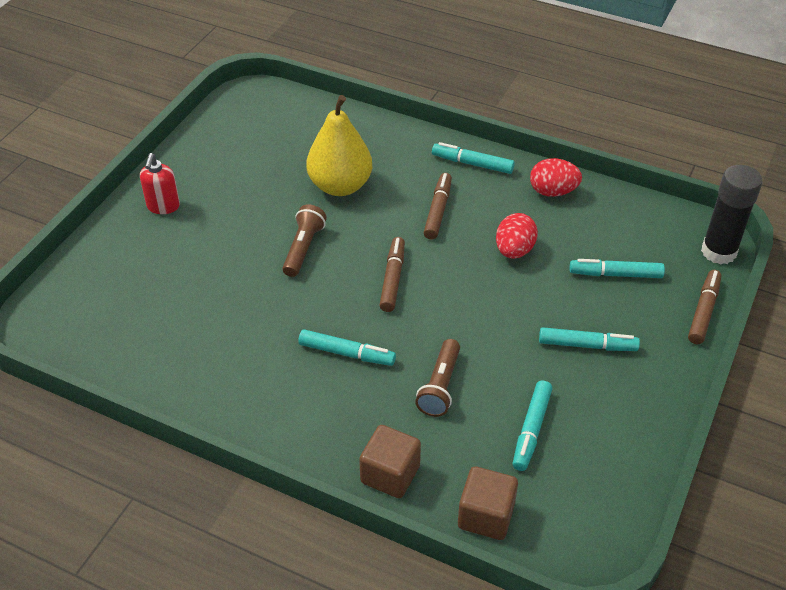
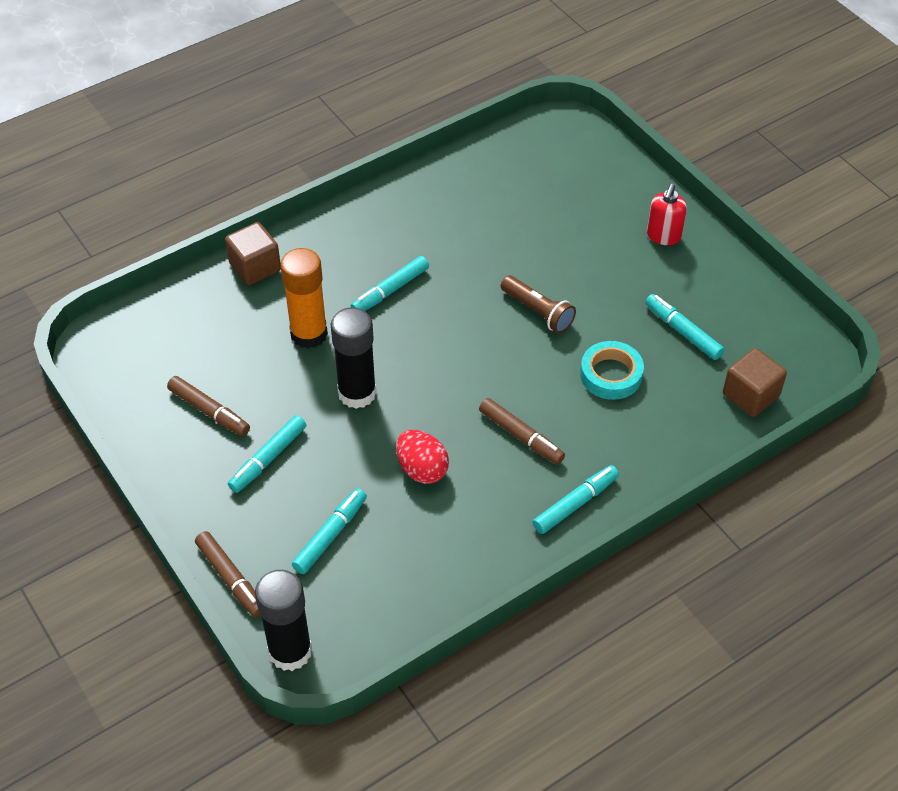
camera: 120 degrees right, 5 degrees up
red soap dispenser [140,153,180,214] -> red soap dispenser turned 105 degrees counterclockwise [647,184,687,245]
yellow pear [307,95,372,196] -> turquoise tape [580,341,644,400]
brown marker [379,237,405,312] -> brown marker moved to [167,376,250,436]
brown flashlight [415,339,460,417] -> orange glue stick [280,248,328,348]
brown cube [458,466,518,540] -> brown cube moved to [723,348,787,417]
turquoise marker [512,380,552,471] -> turquoise marker moved to [645,294,724,360]
red egg [530,158,582,197] -> none
none -> black glue stick [331,307,377,409]

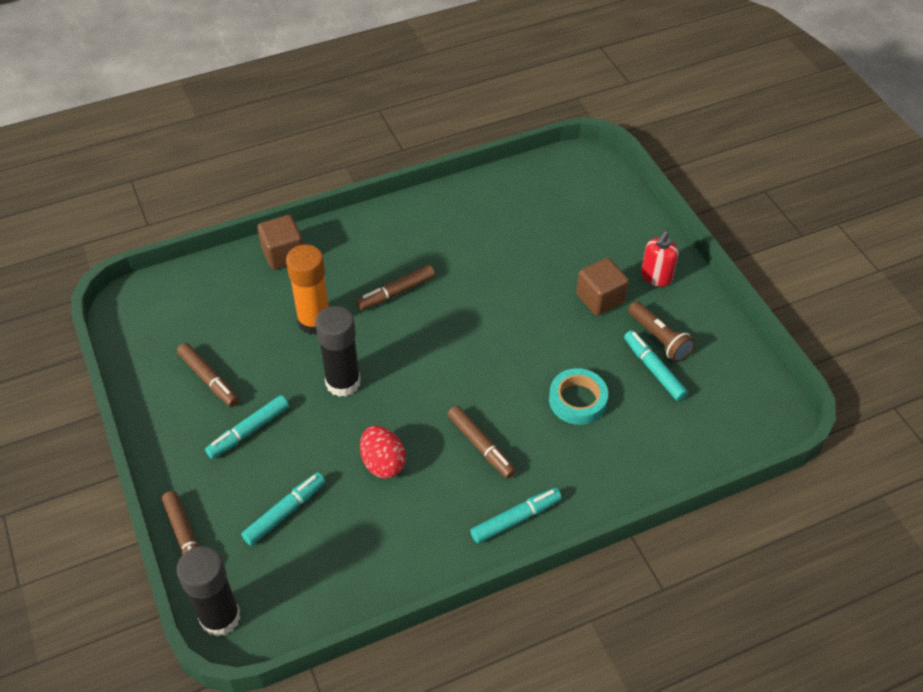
camera: 10 degrees right, 0 degrees up
turquoise marker [351,256,429,311] -> brown marker [356,265,435,310]
brown flashlight [501,275,576,333] -> brown flashlight moved to [628,301,695,362]
brown cube [723,348,787,417] -> brown cube moved to [576,258,629,316]

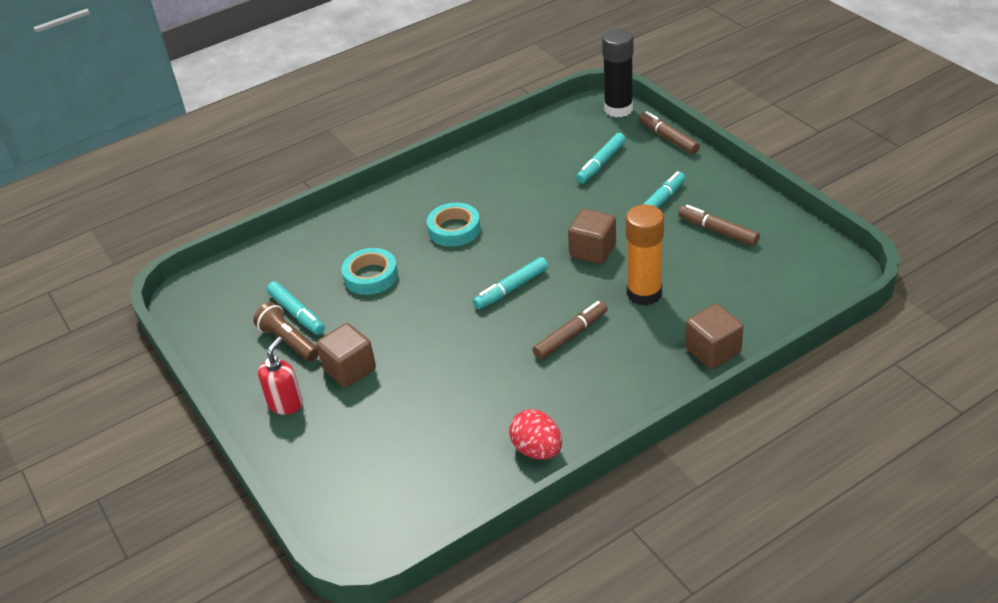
camera: 175 degrees right, 10 degrees down
black glue stick [315,306,361,397] -> brown cube [568,209,616,264]
red egg [360,426,406,479] -> red egg moved to [509,409,562,460]
brown marker [447,406,516,479] -> turquoise tape [427,203,481,247]
turquoise marker [470,488,562,543] -> turquoise marker moved to [473,257,548,310]

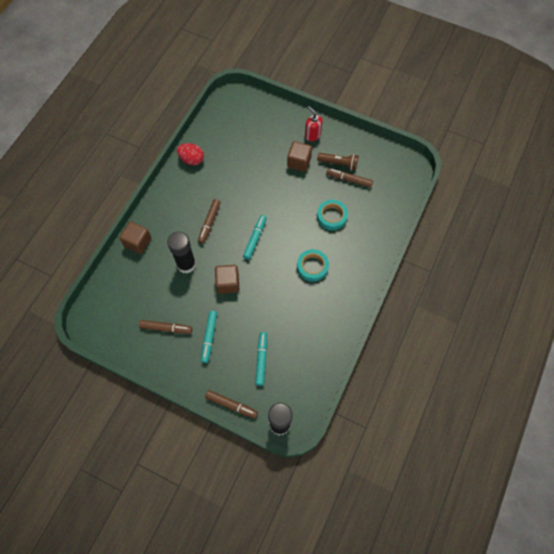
camera: 145 degrees right, 25 degrees up
red soap dispenser [258,337,303,415] -> red soap dispenser turned 150 degrees clockwise [305,106,322,141]
turquoise marker [267,281,325,335] -> brown marker [326,168,373,188]
orange glue stick [626,205,664,306] -> black glue stick [167,231,196,273]

